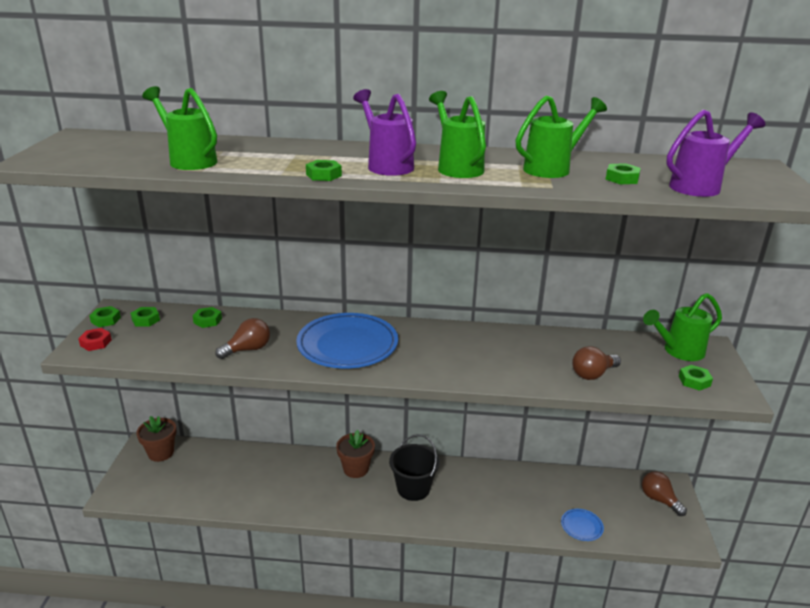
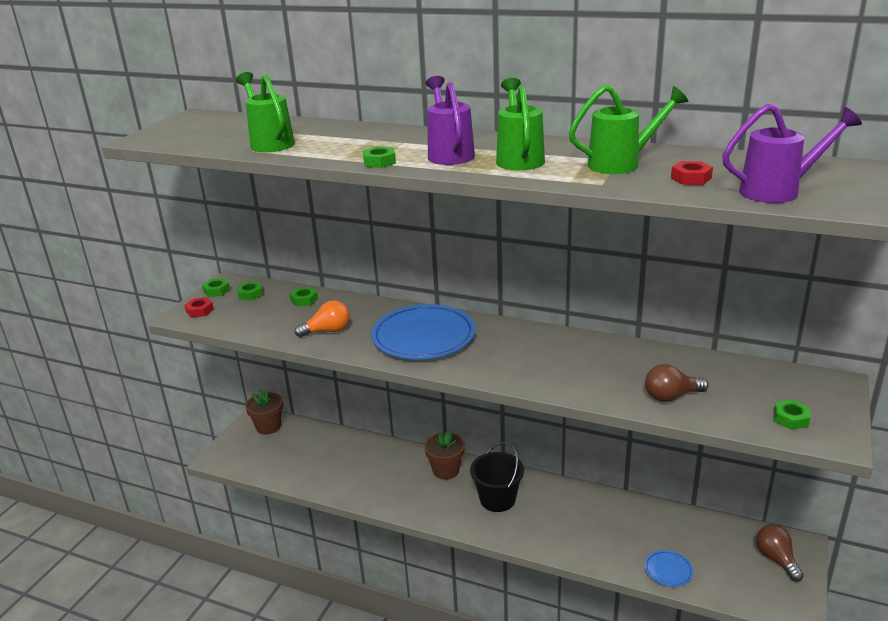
camera: 20 degrees right, 0 degrees up
brown light bulb [215,318,270,359] -> orange light bulb [294,300,350,337]
green nut [605,163,641,184] -> red nut [671,161,713,185]
green watering can [643,293,722,361] -> none

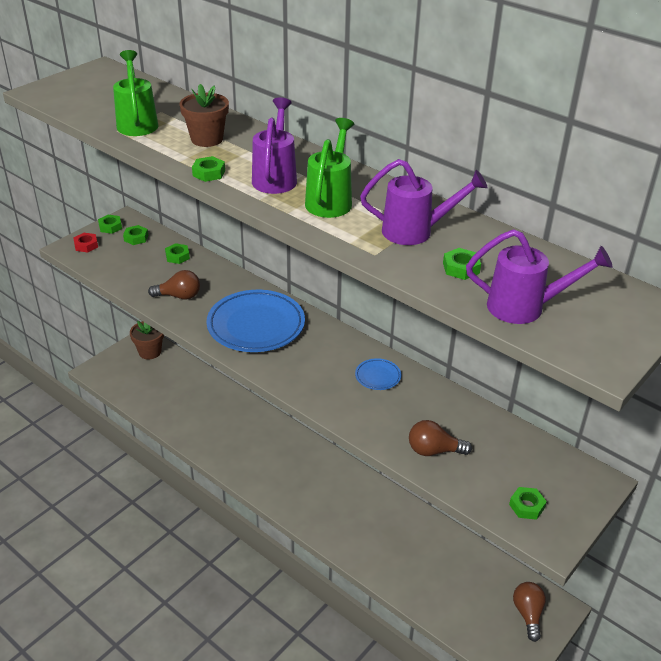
camera: 15 degrees right, 10 degrees up
orange light bulb [294,300,350,337] -> brown light bulb [148,270,200,300]
brown flower pot [424,429,465,480] -> brown flower pot moved to [179,84,229,147]
black bucket [470,442,524,512] -> none
green watering can [569,85,688,174] -> purple watering can [360,159,488,245]
blue plate [644,550,694,587] -> blue plate moved to [355,358,401,390]
red nut [671,161,713,185] -> green nut [443,248,481,280]

